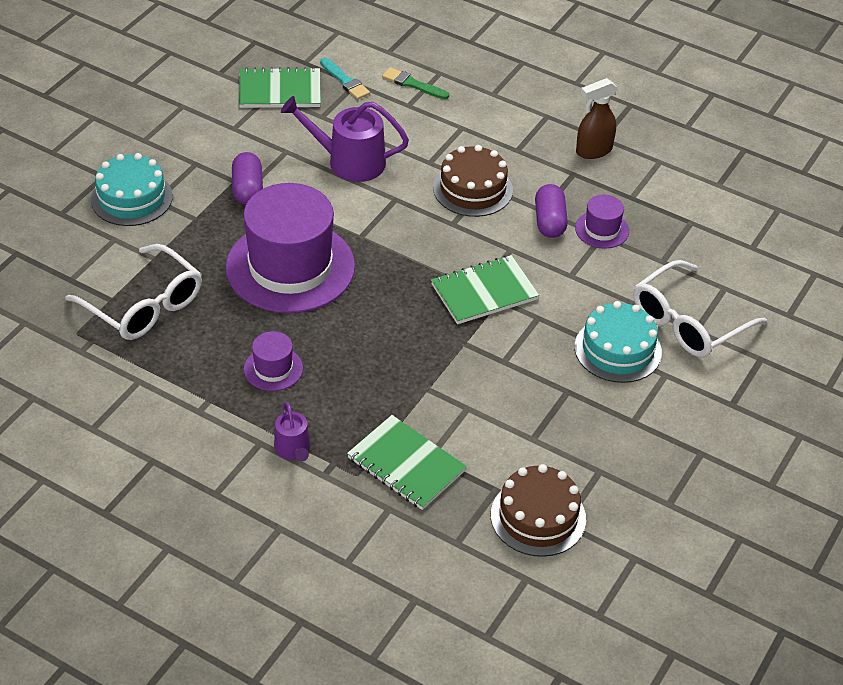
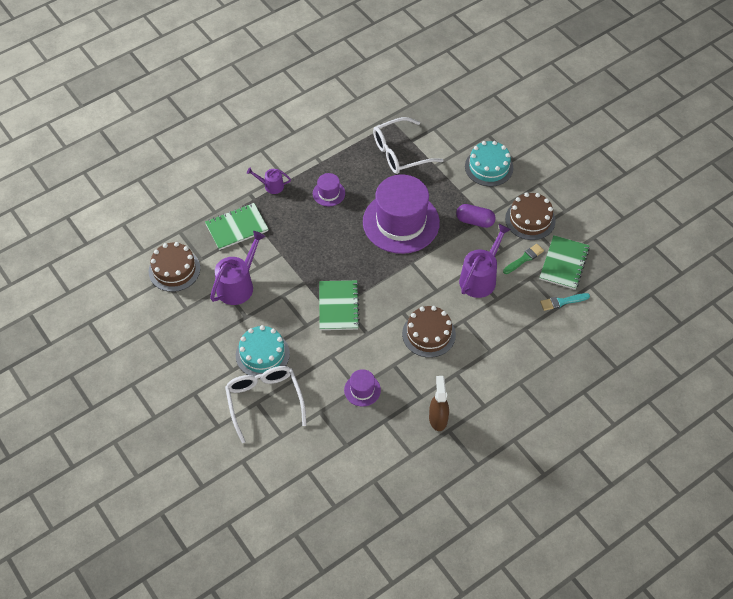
camera: 115 degrees right, 10 degrees up
green brush [382,67,449,99] -> green brush moved to [503,244,544,274]
purple capsule [535,184,568,238] -> none
none -> purple watering can [210,231,266,305]
none -> brown cake [505,192,556,240]

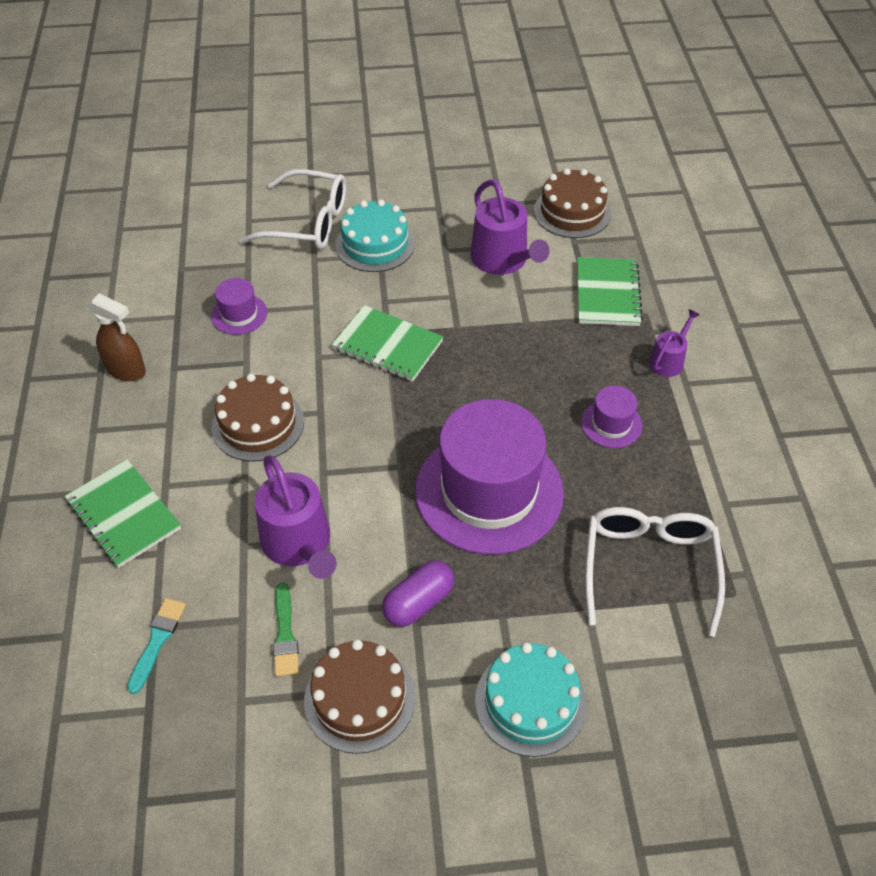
camera: 120 degrees right, 5 degrees down
green notebook [539,235,590,290] -> green notebook moved to [65,460,181,568]

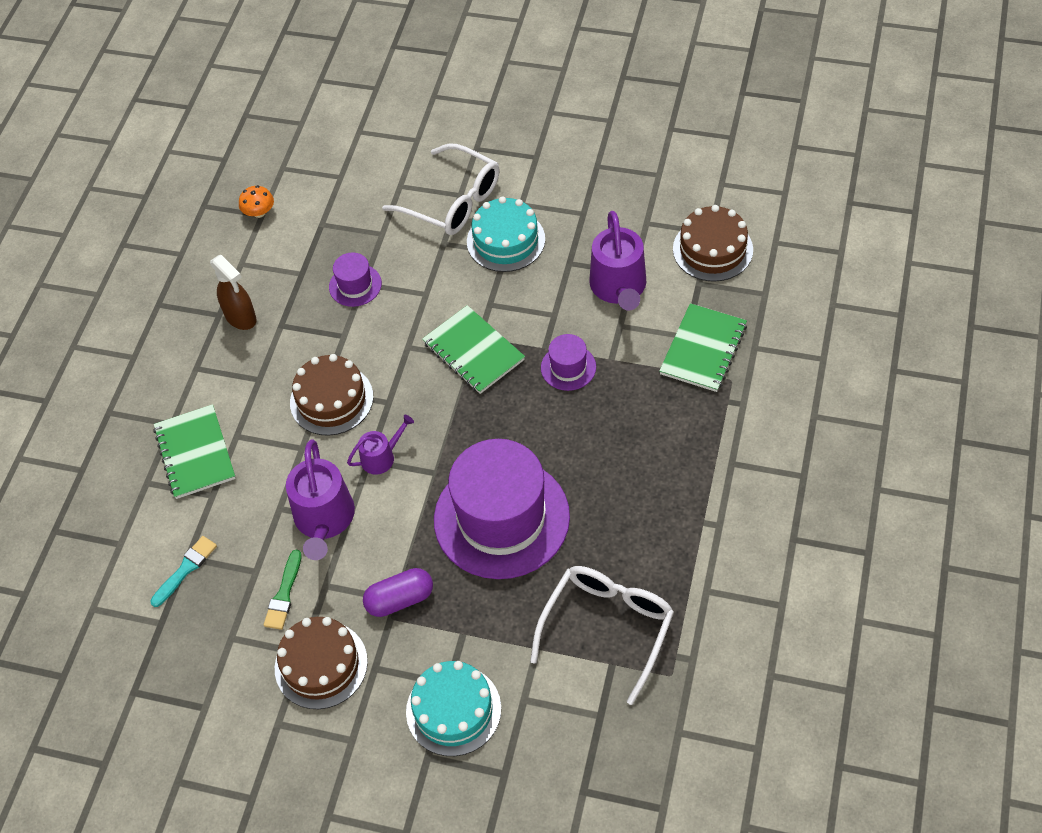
camera: 25 degrees right, 5 degrees up
purple hat [581,386,643,448] -> purple hat moved to [541,334,596,391]
purple watering can [649,309,700,377] -> purple watering can moved to [347,415,414,475]
none -> orange mushroom [239,185,274,218]

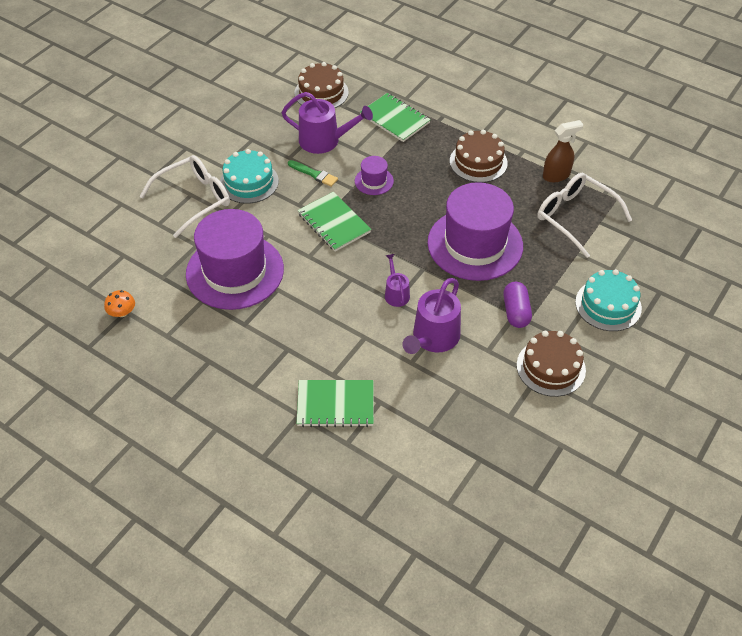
camera: 75 degrees left, 5 degrees down
turquoise brush [150,536,217,607] -> none
brown spray bottle [210,255,257,330] -> brown spray bottle moved to [543,120,584,182]
green brush [264,549,302,630] -> green brush moved to [288,160,338,187]
purple watering can [286,439,355,560] -> purple watering can turned 105 degrees clockwise [402,278,461,354]
brown cake [290,354,373,436] -> brown cake moved to [450,130,508,183]
purple hat [329,252,382,307] -> purple hat [186,209,284,310], size x2.31
green notebook [422,305,525,394] -> green notebook turned 75 degrees clockwise [298,192,371,252]

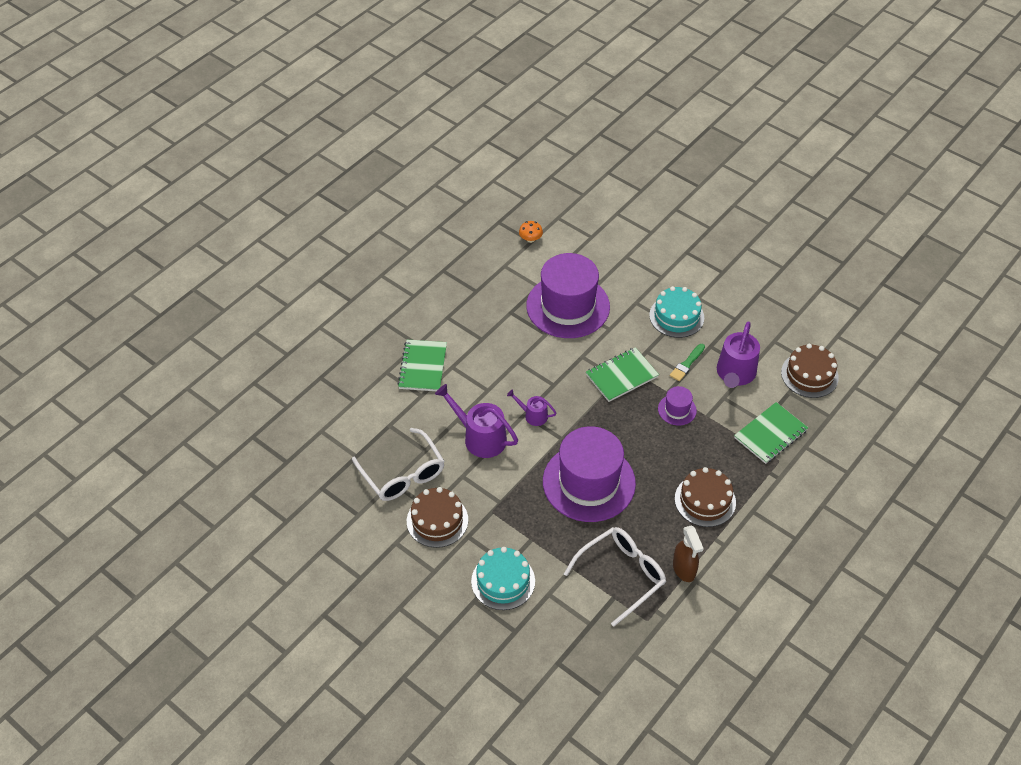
camera: 95 degrees right, 0 degrees up
white glasses [139,155,230,238] -> white glasses moved to [352,428,445,501]
purple watering can [385,254,410,307] -> purple watering can turned 150 degrees counterclockwise [507,390,557,426]
purple capsule [503,282,532,328] -> none

